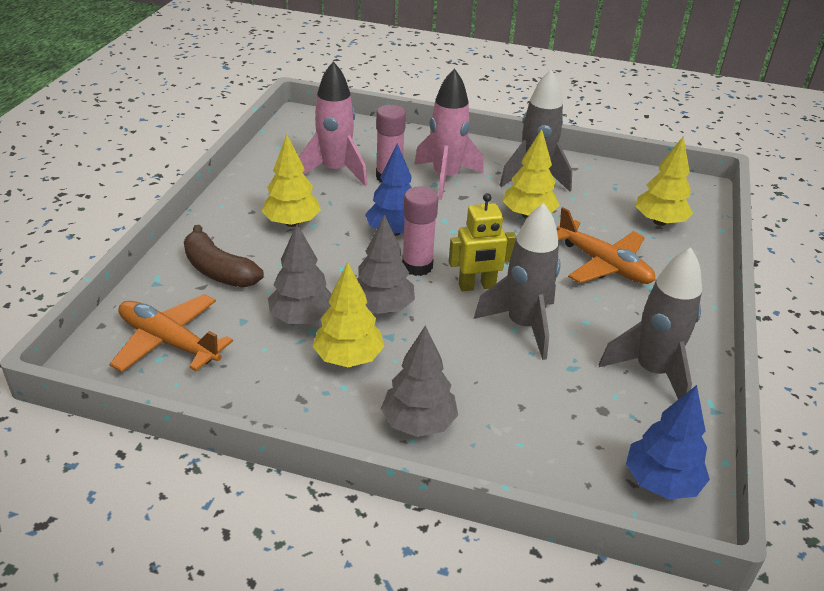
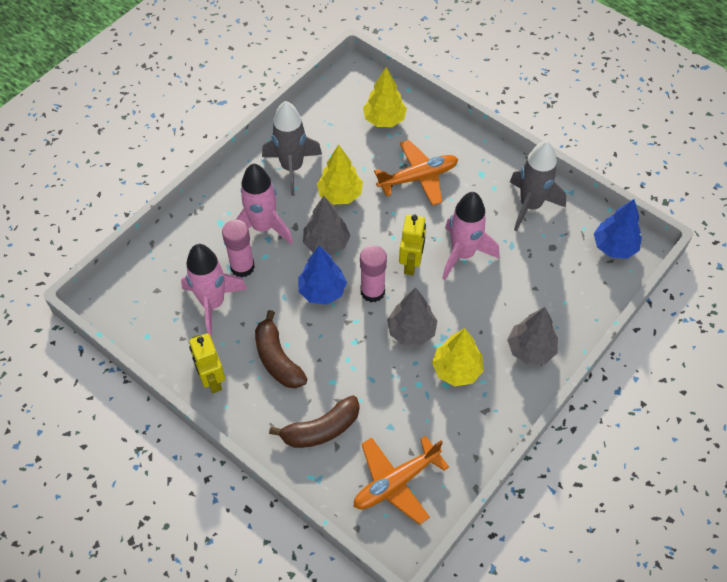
camera: 65 degrees left, 20 degrees up
yellow tree [262,135,321,227] -> brown banana [255,310,307,388]
grey tree [268,224,331,324] -> grey tree moved to [303,196,350,256]
grey rocket [474,203,561,360] -> pink rocket [442,192,499,280]
none -> yellow robot [189,333,225,393]

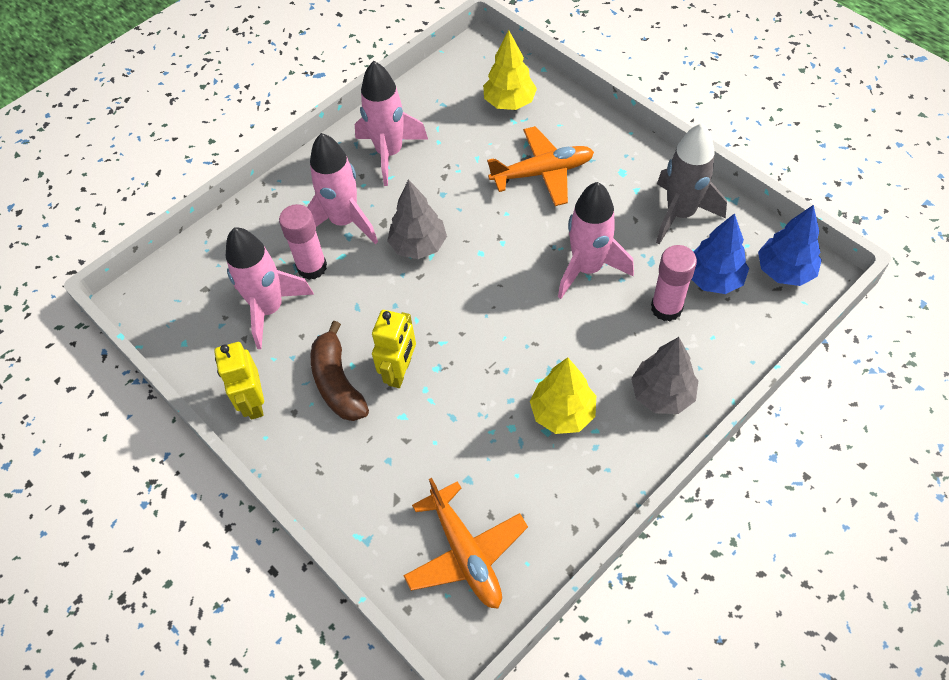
camera: 10 degrees right, 0 degrees up
grey rocket [262,101,322,196] -> pink rocket [355,61,428,186]
brown banana [269,395,360,448] -> none
blue tree [298,245,347,305] -> blue tree moved to [691,213,749,294]
yellow tree [317,144,363,205] -> none
orange plane [354,436,449,525] -> orange plane turned 90 degrees counterclockwise [403,478,528,608]
pink glue stick [360,245,387,302] -> pink glue stick moved to [651,245,697,321]
grey tree [387,288,438,346] -> none
yellow robot [399,215,426,275] -> yellow robot moved to [372,310,416,388]

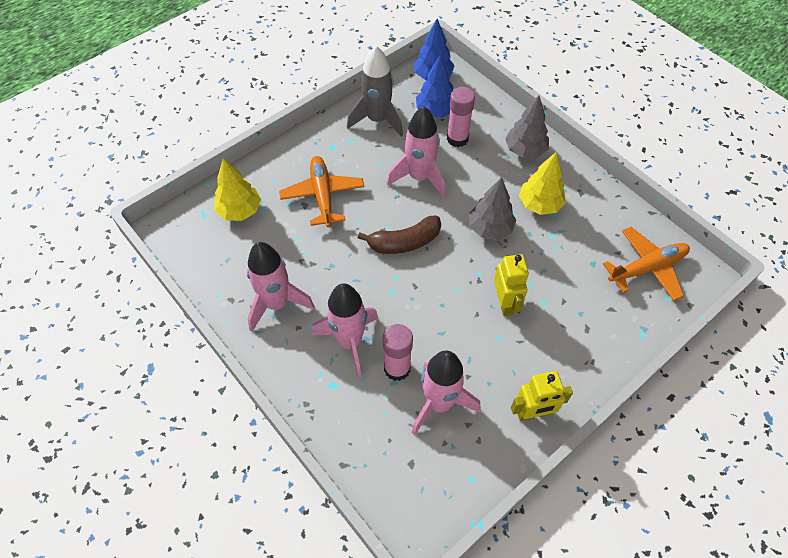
camera: 90 degrees left, 0 degrees up
brown banana [311,321,369,421] -> brown banana moved to [358,215,441,254]
yellow robot [372,310,416,388] -> yellow robot turned 60 degrees clockwise [494,254,529,316]
grey tree [387,179,447,259] -> grey tree moved to [469,177,517,240]

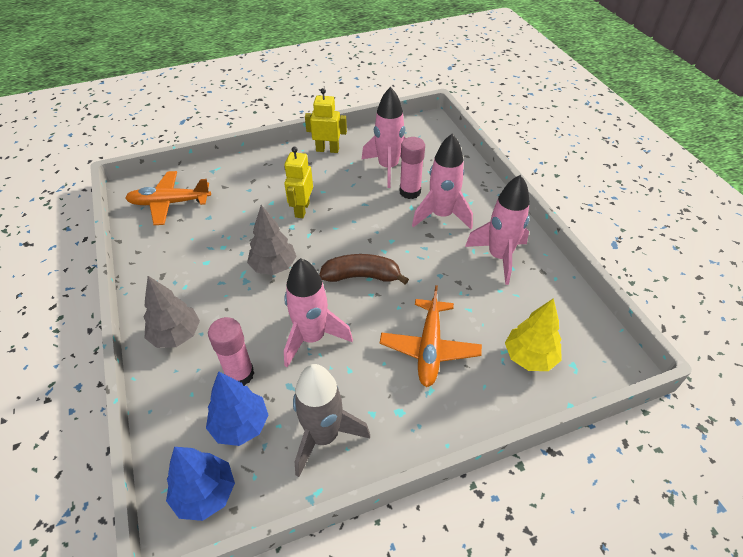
camera: 160 degrees left, 10 degrees down
yellow tree [519,152,566,215] -> none

